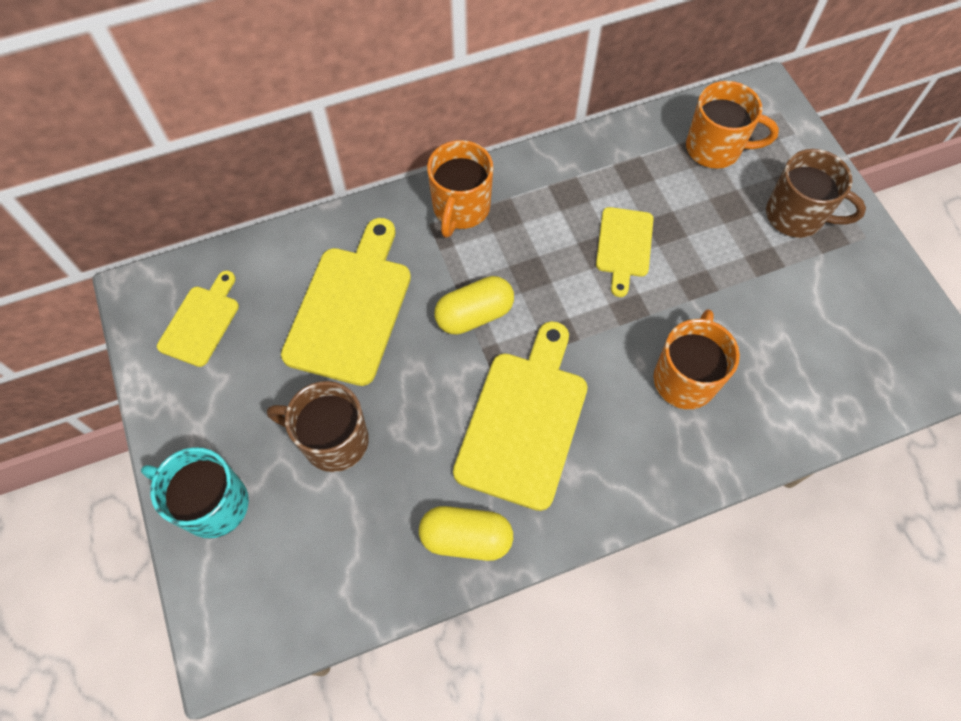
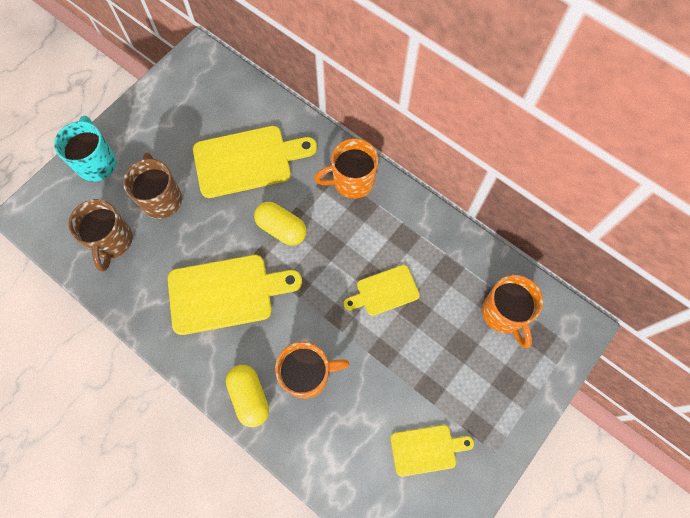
camera: 60 degrees right, 5 degrees up
yellow cutting board [157,270,239,367] -> yellow cutting board moved to [391,425,474,477]
yellow capsule [419,506,513,561] -> yellow capsule moved to [226,365,269,427]
brown mug [766,149,866,238] -> brown mug moved to [68,199,133,272]

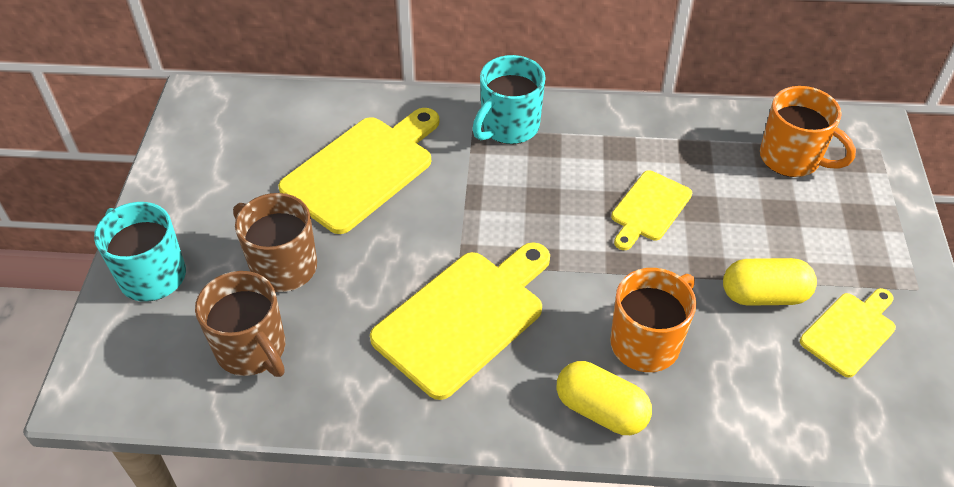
camera: 35 degrees left, 20 degrees down
yellow capsule [254,202,307,246] -> yellow capsule moved to [723,258,817,306]
orange mug [314,138,378,199] -> turquoise mug [472,55,545,144]

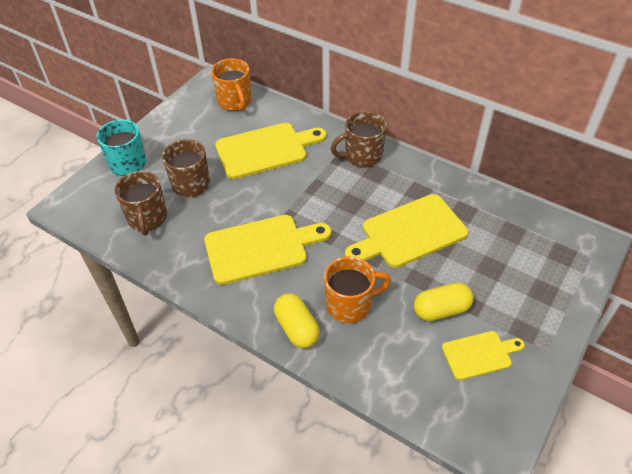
camera: 30 degrees right, 0 degrees up
turquoise mug [472,55,545,144] -> brown mug [330,111,387,168]
yellow cutting board [611,170,692,250] -> yellow cutting board [345,194,468,268], size x1.76
yellow capsule [723,258,817,306] -> yellow capsule turned 45 degrees counterclockwise [414,282,473,322]
orange mug [760,86,856,177] -> orange mug moved to [211,58,251,111]

